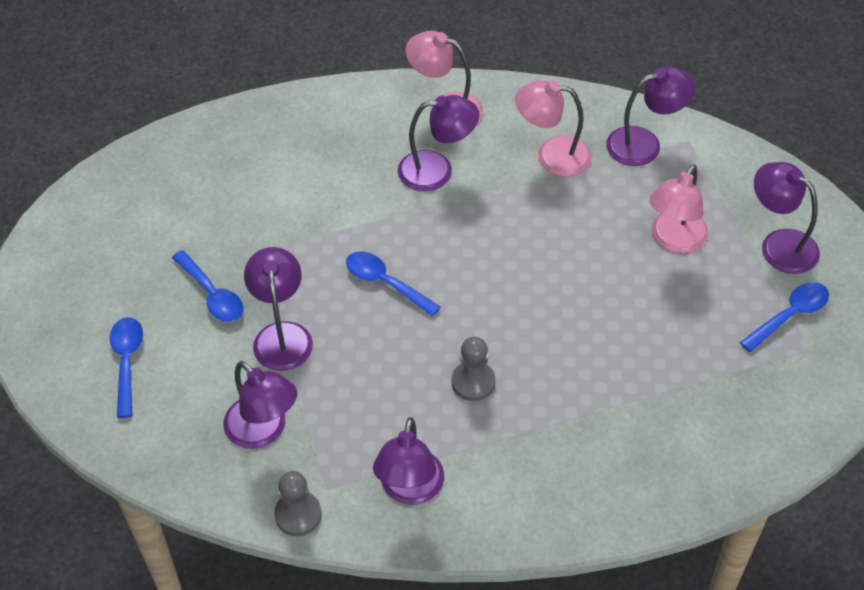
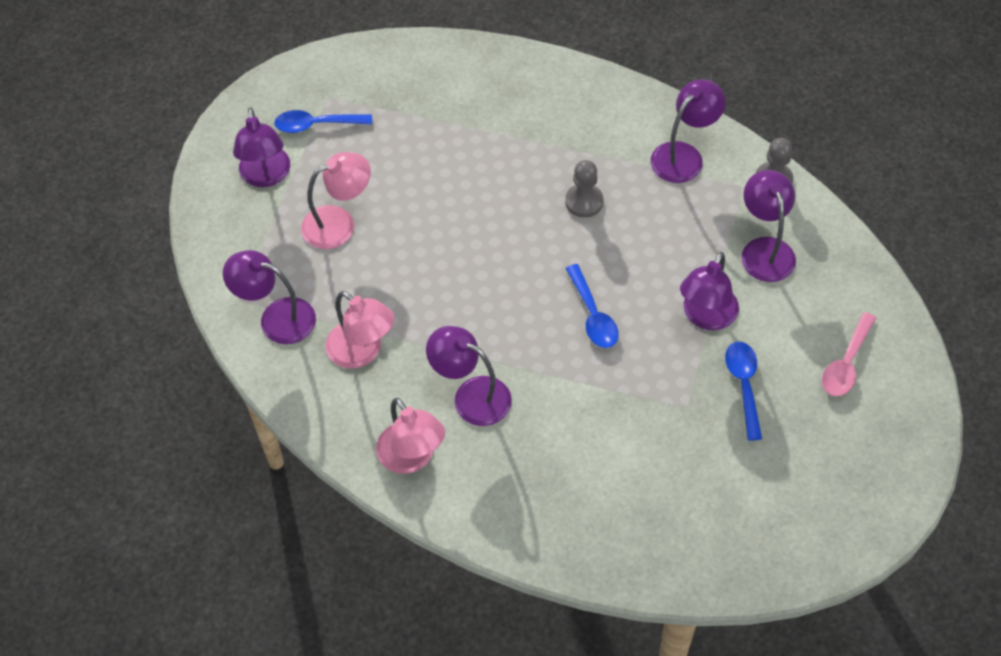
camera: 145 degrees left, 5 degrees up
blue spoon [110,317,143,418] -> pink spoon [822,312,876,396]

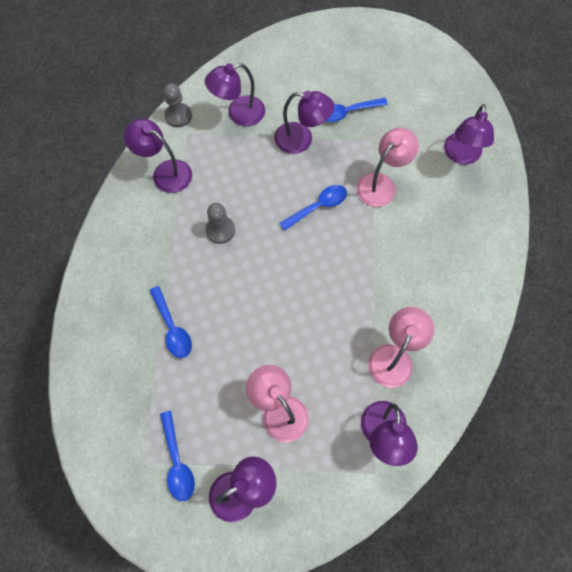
camera: 105 degrees left, 10 degrees up
pink lamp [376,398,445,474] -> pink lamp moved to [357,128,419,207]
purple lamp [426,326,512,426] -> purple lamp moved to [444,104,494,165]
pink spoon [822,312,876,396] -> none
none -> blue spoon [149,286,192,358]

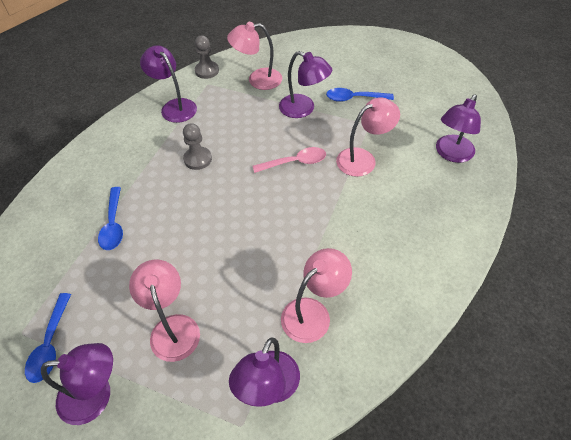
camera: 20 degrees right, 15 degrees down
purple lamp [205,63,265,126] -> pink lamp [227,22,282,90]
blue spoon [279,185,347,231] -> pink spoon [253,147,326,173]

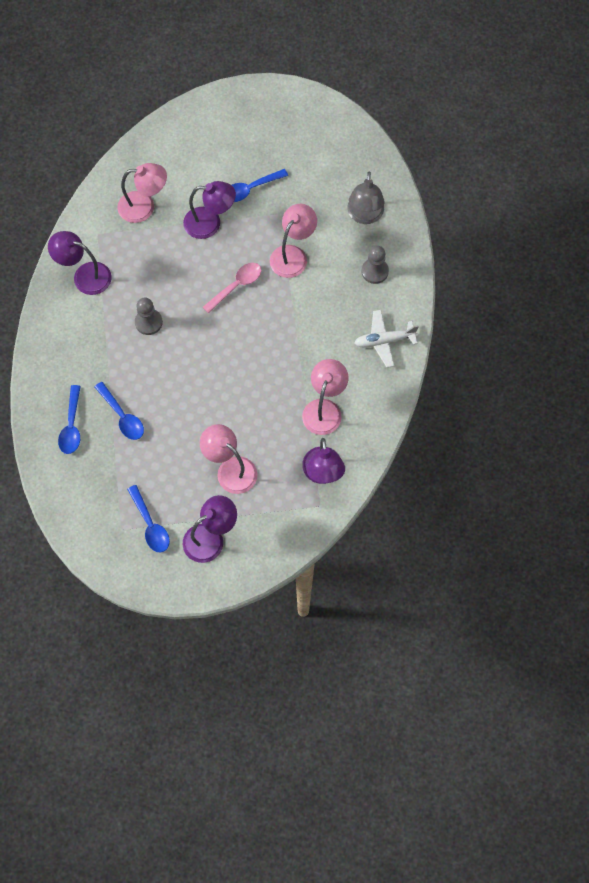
camera: 30 degrees left, 15 degrees up
grey pawn [195,35,219,79] -> grey pawn moved to [362,246,389,284]
pink lamp [227,22,282,90] -> pink lamp turned 150 degrees counterclockwise [117,163,167,223]
purple lamp [436,94,481,163] -> grey lamp [347,172,385,224]
none -> blue spoon [58,385,81,454]
none -> white plane [355,310,419,368]

